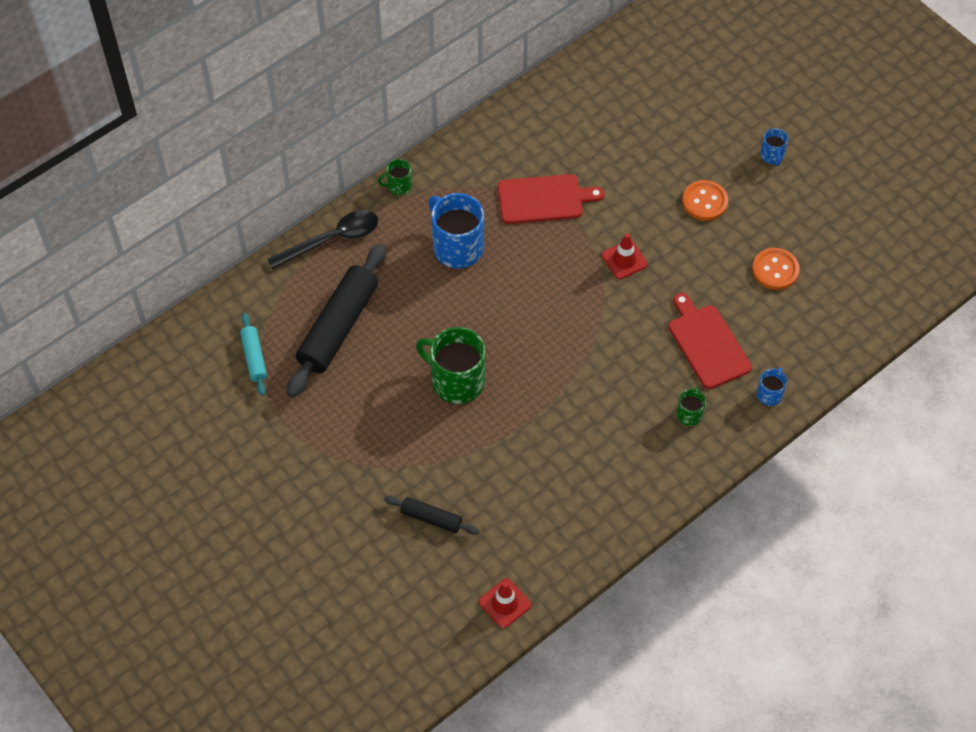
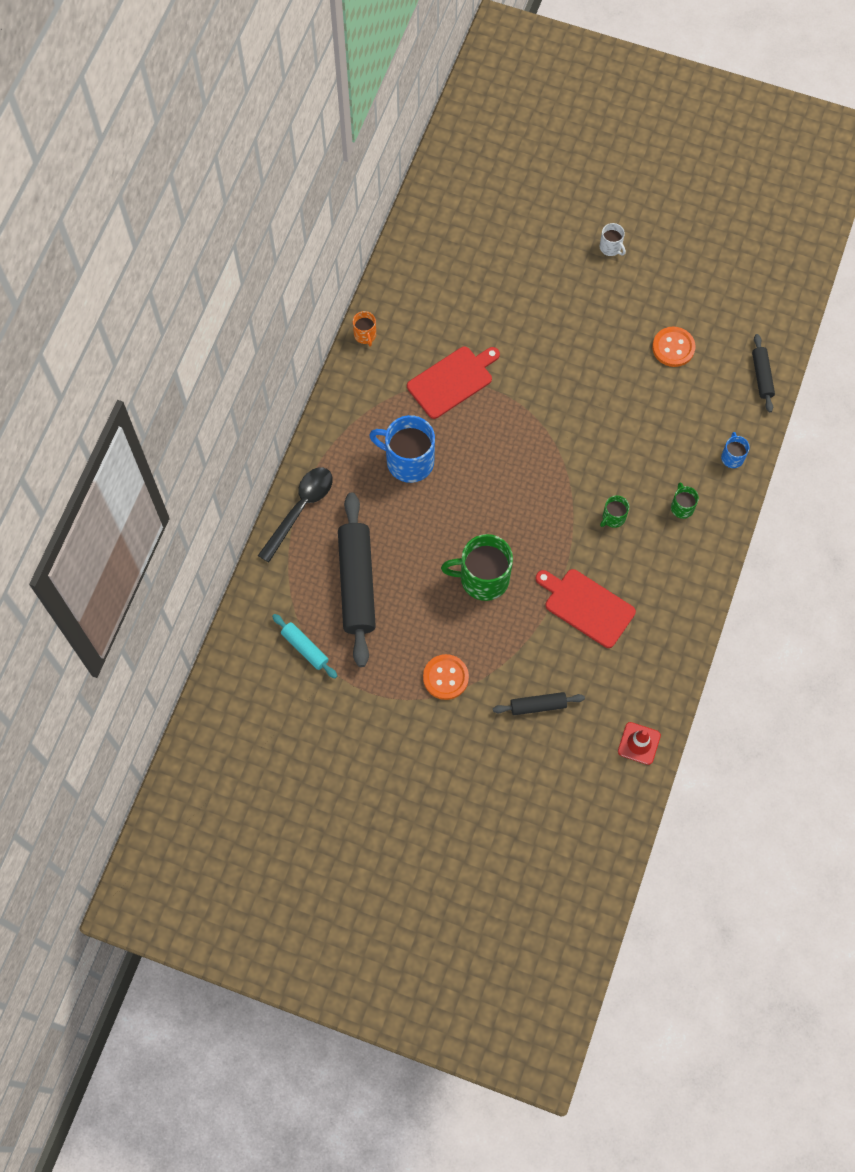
camera: 30 degrees left, 10 degrees up
green mug [378,159,412,195] -> green mug moved to [600,495,629,528]
red traffic cone [602,233,648,279] -> none
red cutting board [668,293,752,389] -> red cutting board moved to [536,569,636,648]
orange button [682,180,728,221] -> orange button moved to [423,654,469,700]
blue mug [760,128,788,166] -> white mug [600,223,626,256]
none -> orange mug [353,311,376,347]
none -> black rolling pin [752,334,775,412]

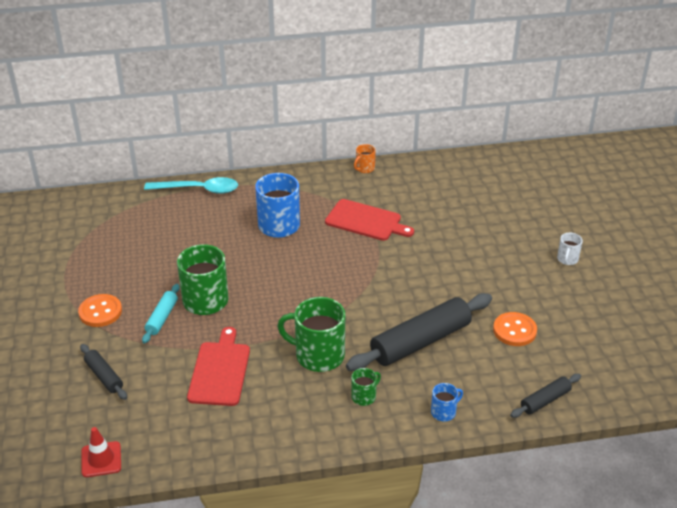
camera: 60 degrees right, 30 degrees down
black spoon [258,467,333,562] -> turquoise spoon [144,177,238,194]
turquoise rolling pin [272,614,337,679] -> turquoise rolling pin moved to [142,284,180,344]
black rolling pin [338,493,376,667] -> black rolling pin moved to [346,293,492,371]
green mug [600,495,629,528] -> green mug [277,297,345,372], size x2.05

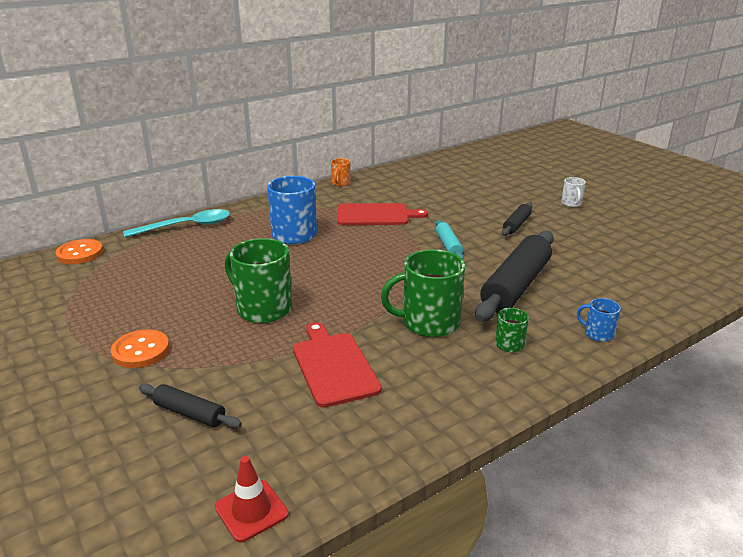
camera: 25 degrees left, 10 degrees down
turquoise rolling pin [142,284,180,344] -> turquoise rolling pin moved to [436,220,464,259]
blue mug [431,383,463,421] -> blue mug turned 90 degrees counterclockwise [577,298,621,342]
orange button [493,312,537,346] -> orange button moved to [56,239,103,264]
black rolling pin [510,374,581,418] -> black rolling pin moved to [501,203,533,236]

